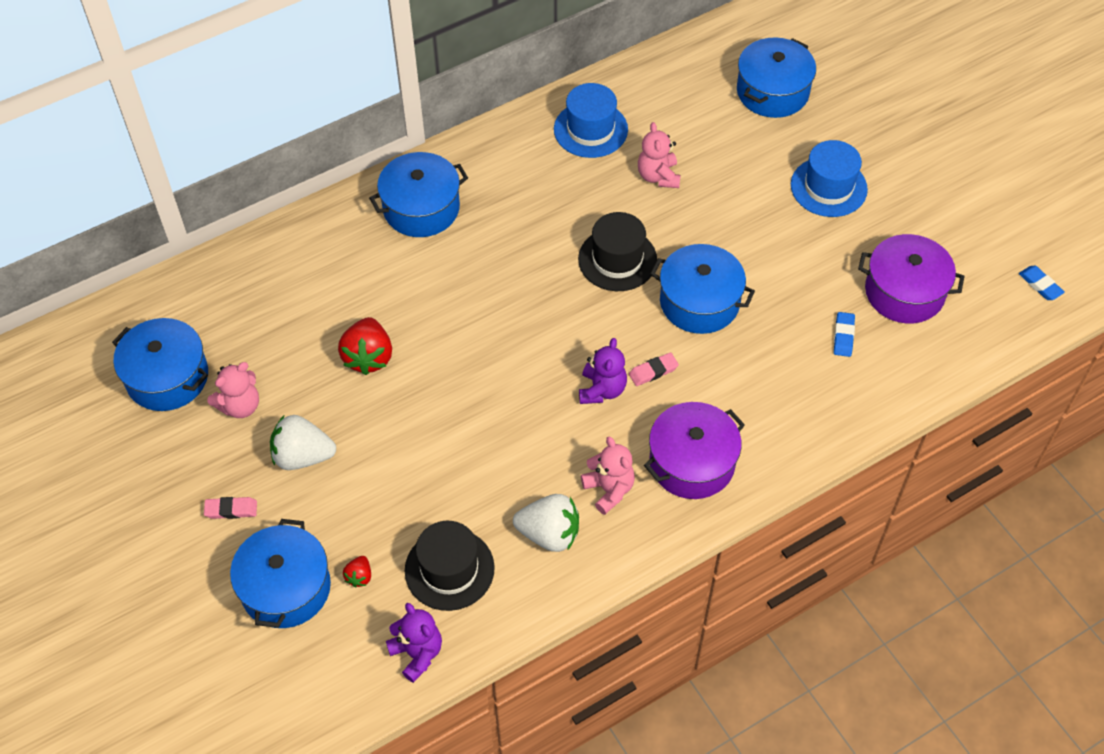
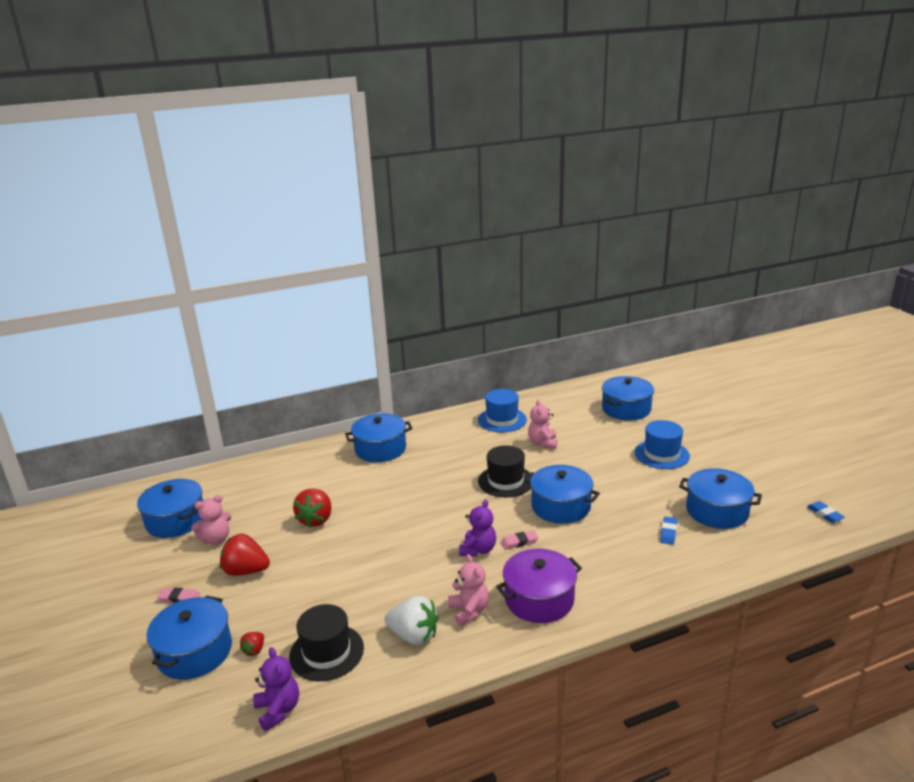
camera: 10 degrees right, 30 degrees down
white strawberry [270,415,336,470] -> red strawberry [220,534,270,576]
purple pot [858,234,964,324] -> blue pot [679,468,762,529]

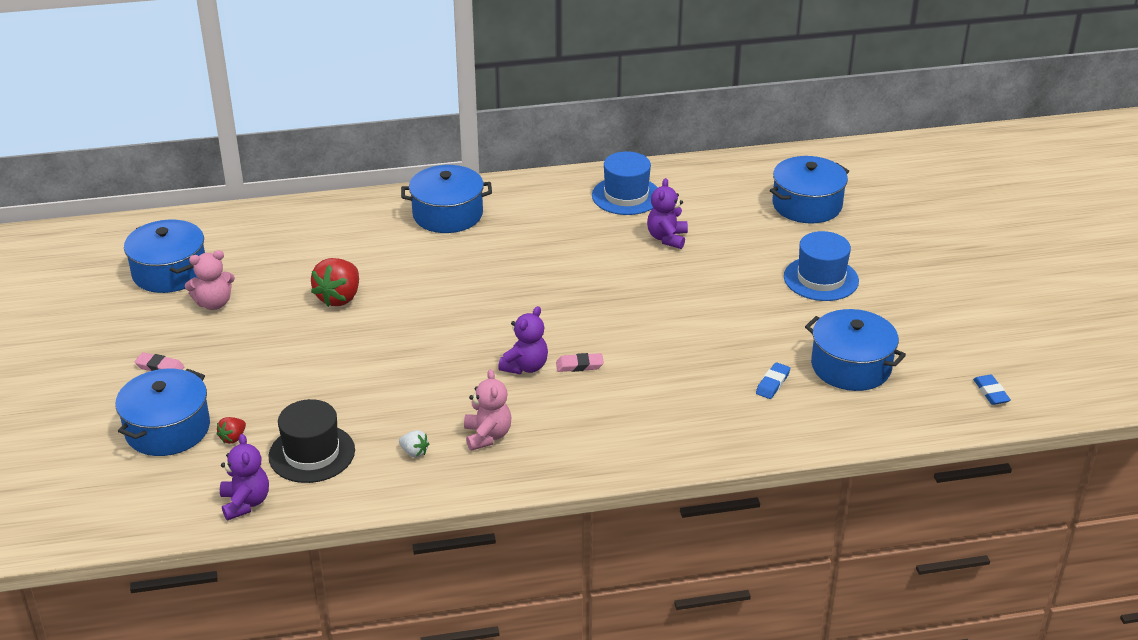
camera: 10 degrees right, 10 degrees up
red strawberry [220,534,270,576] -> none
white strawberry [384,596,438,645] -> white strawberry [399,430,429,458], size x0.49
black hat [478,445,532,497] -> none
purple pot [496,549,582,623] -> none
blue pot [524,465,600,524] -> none
pink teddy bear [528,400,557,449] -> purple teddy bear [647,178,688,249]

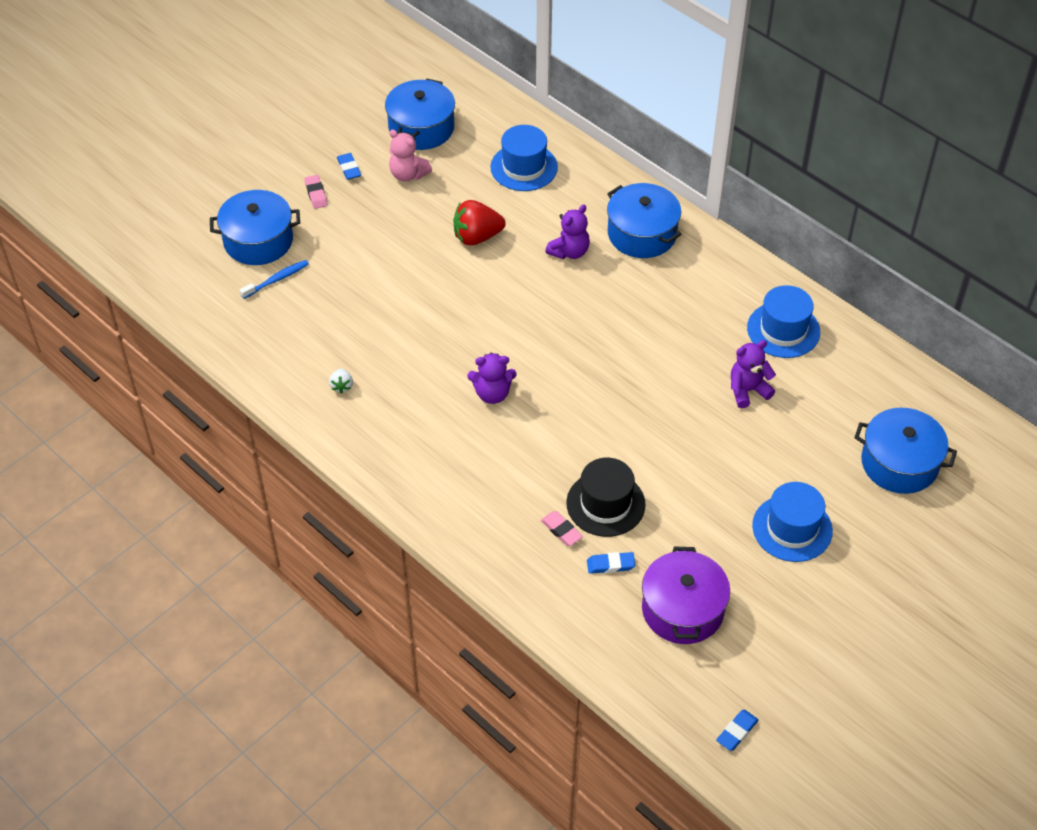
camera: 55 degrees right, 15 degrees up
red strawberry [217,417,246,444] -> blue toothbrush [240,260,309,299]
purple teddy bear [220,434,269,521] -> purple teddy bear moved to [545,204,590,259]
black hat [268,399,355,483] -> black hat moved to [566,458,646,537]
pink teddy bear [464,369,511,451] -> none
pink eraser [556,353,604,372] -> pink eraser moved to [541,511,583,546]
blue pot [805,309,906,391] -> purple pot [642,547,730,644]
none -> blue eraser [337,153,361,180]
none -> blue hat [490,125,558,191]

